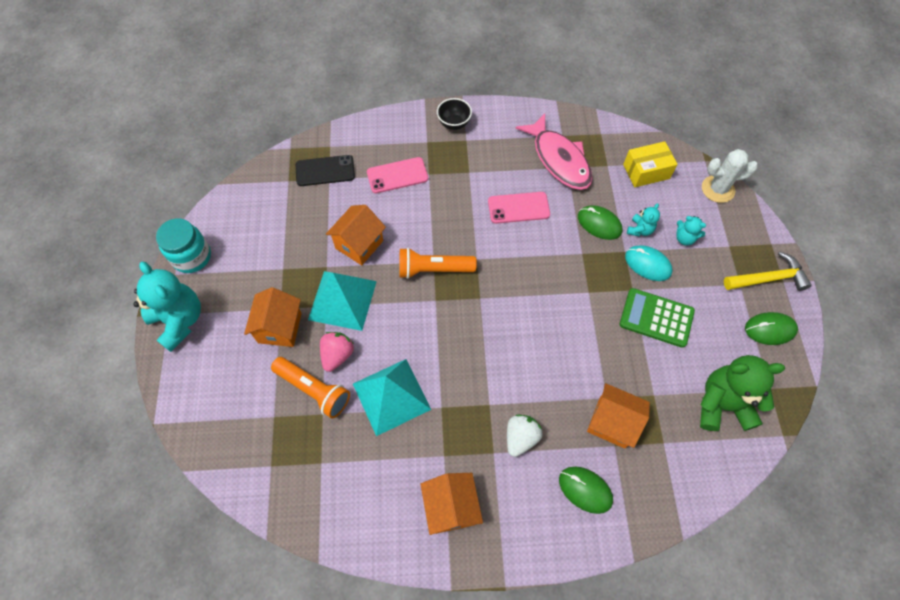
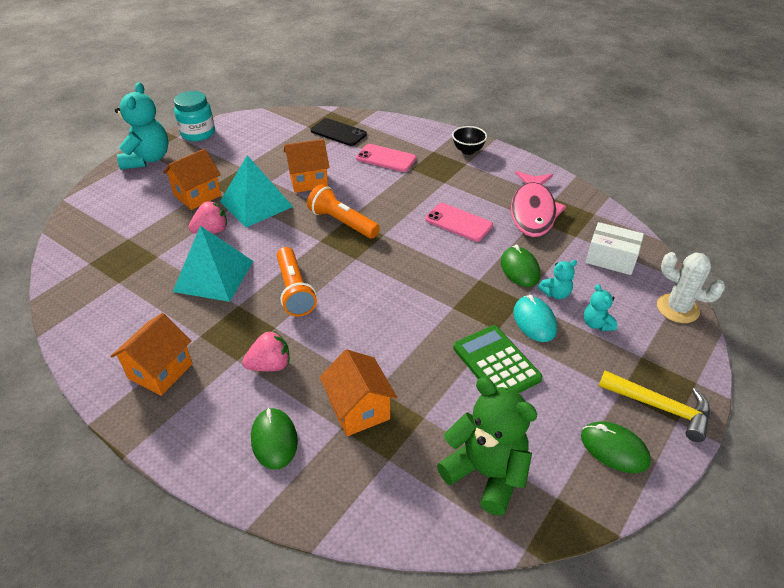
camera: 40 degrees right, 20 degrees down
orange flashlight [271,357,350,418] -> orange flashlight moved to [277,247,317,317]
white strawberry [507,414,543,457] -> pink strawberry [242,331,290,371]
yellow box [623,141,678,187] -> white box [586,222,644,275]

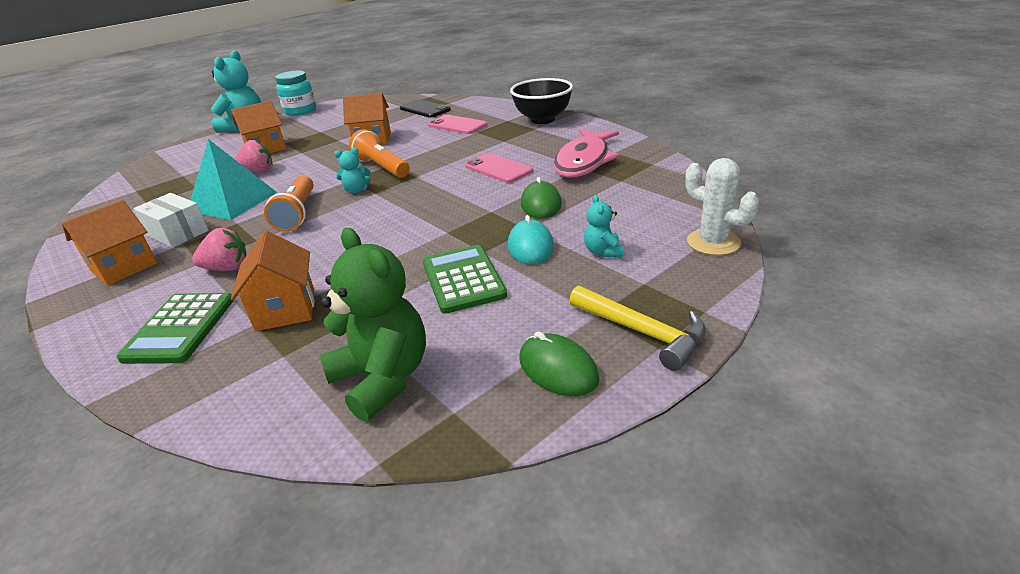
camera: 15 degrees right, 10 degrees down
turquoise pyramid [220,155,293,227] -> none
green mouse [251,408,298,470] -> green calculator [117,293,234,364]
black bowl [452,126,487,155] -> black bowl [510,78,573,124], size x1.70
turquoise teddy bear [538,260,577,299] -> turquoise teddy bear moved to [334,148,371,193]
white box [586,222,644,275] -> white box moved to [133,193,208,248]

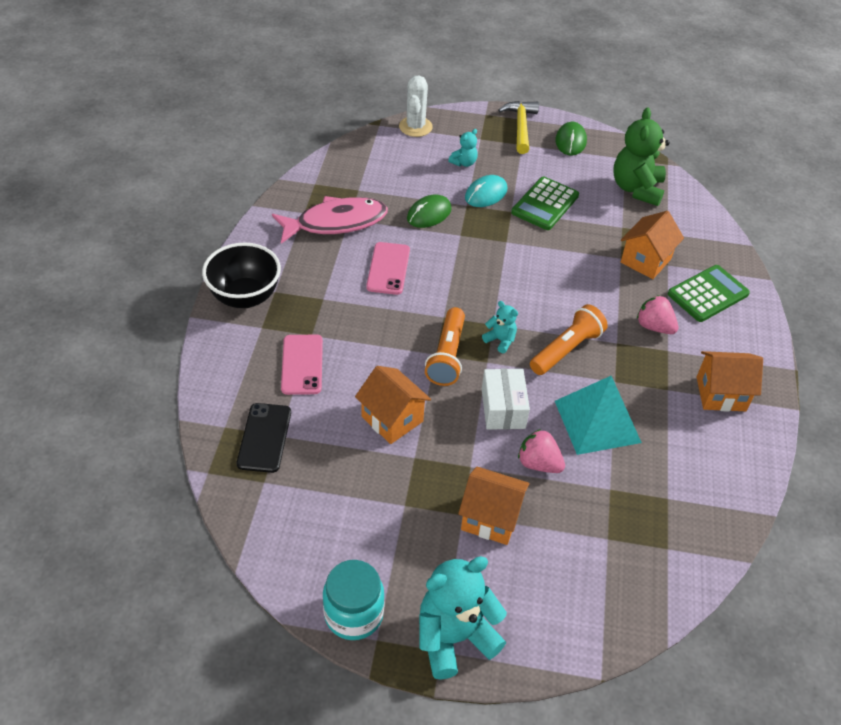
camera: 135 degrees left, 15 degrees up
white box [133,193,208,248] -> white box moved to [482,369,530,430]

